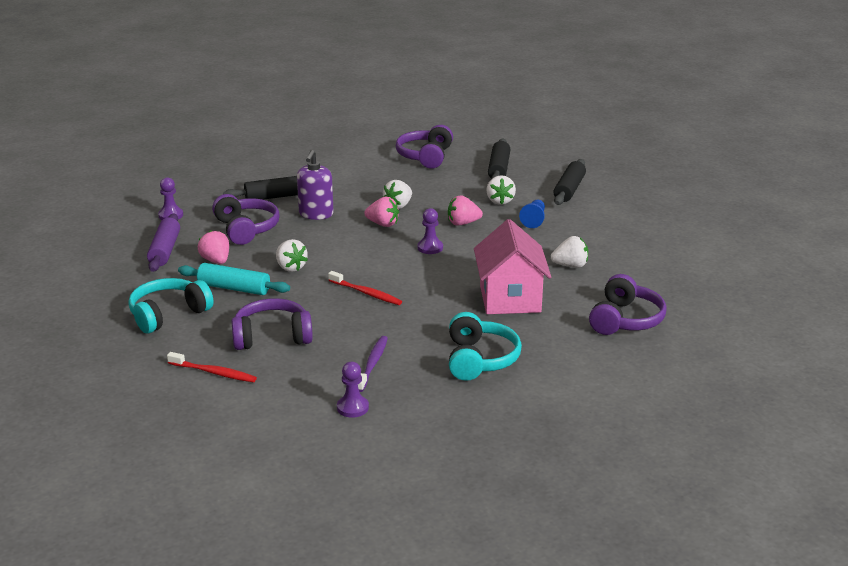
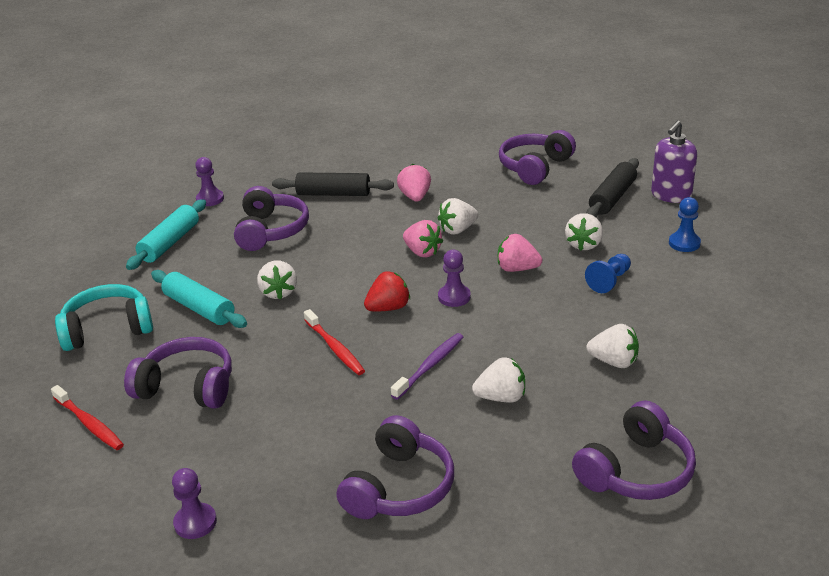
camera: 25 degrees right, 5 degrees up
purple rolling pin [147,214,180,272] -> turquoise rolling pin [126,199,206,270]
pink strawberry [198,230,229,264] -> pink strawberry moved to [397,164,431,202]
purple soap dispenser [297,150,334,220] -> purple soap dispenser moved to [651,120,697,203]
purple toothbrush [358,336,388,392] -> purple toothbrush moved to [391,333,463,400]
turquoise headphones [449,312,522,381] -> purple headphones [337,415,454,519]
pink house [474,219,551,314] -> white strawberry [472,357,525,403]
black rolling pin [553,159,586,205] -> blue pawn [669,197,701,252]
none -> red strawberry [364,271,410,311]

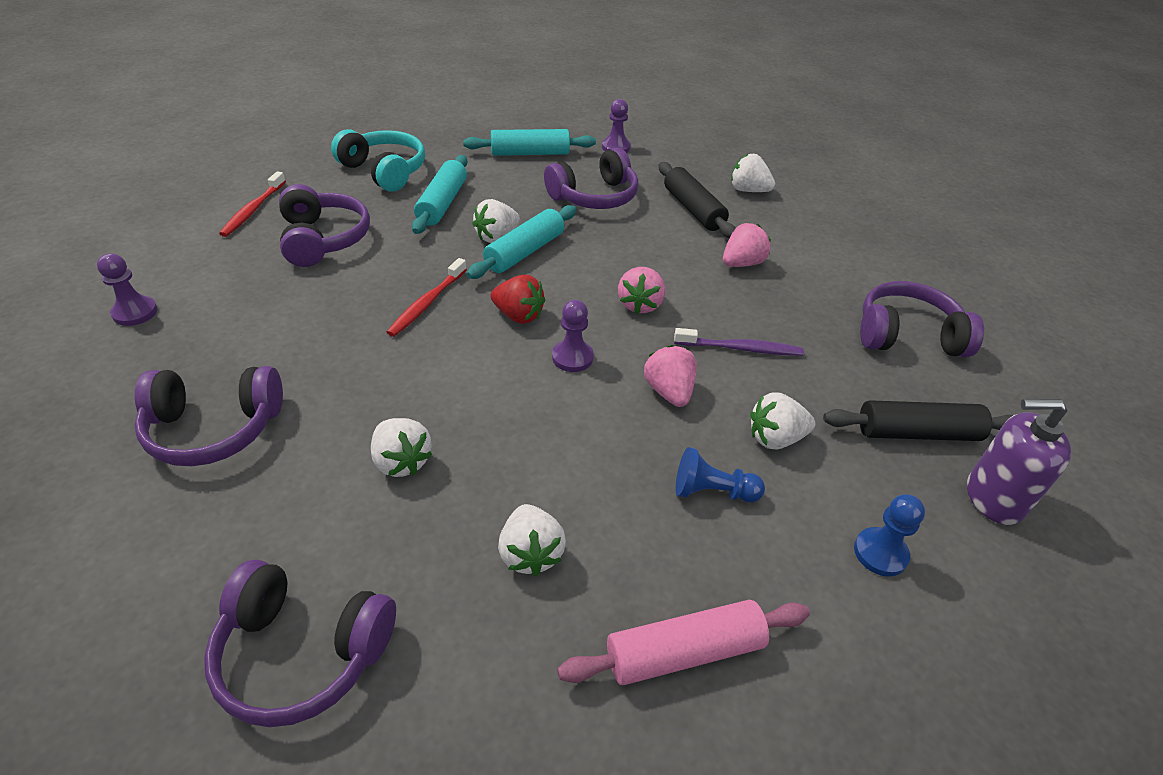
camera: 55 degrees right, 10 degrees up
purple toothbrush [391,333,463,400] -> purple toothbrush moved to [674,328,804,356]
white strawberry [438,198,478,235] -> white strawberry moved to [731,154,775,192]
none -> turquoise rolling pin [467,205,576,279]
none -> pink rolling pin [557,600,810,685]

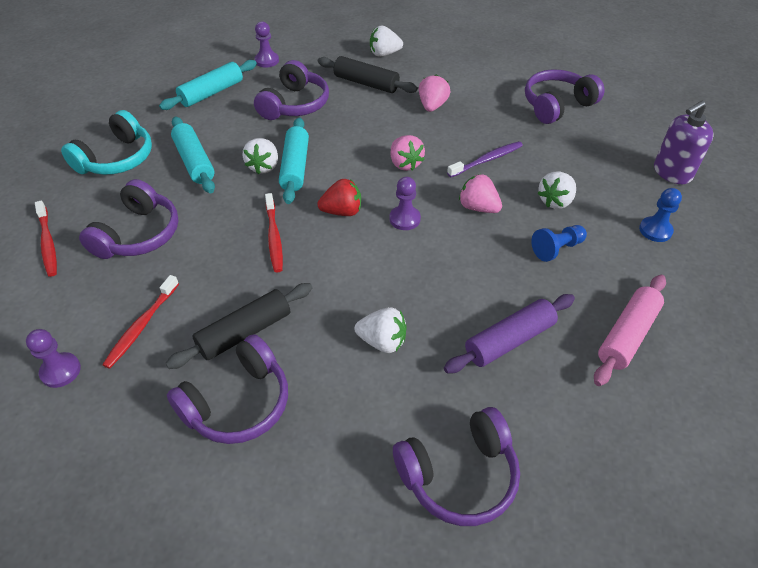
camera: 35 degrees left, 5 degrees up
purple headphones [279,184,370,267] -> purple headphones turned 75 degrees clockwise [79,179,179,259]
turquoise headphones [331,129,425,191] -> turquoise headphones turned 120 degrees clockwise [61,110,152,175]
white strawberry [498,504,566,576] -> purple rolling pin [444,294,575,374]
black rolling pin [823,400,1013,441] -> black rolling pin moved to [166,283,312,369]
none -> red toothbrush [102,275,179,369]

